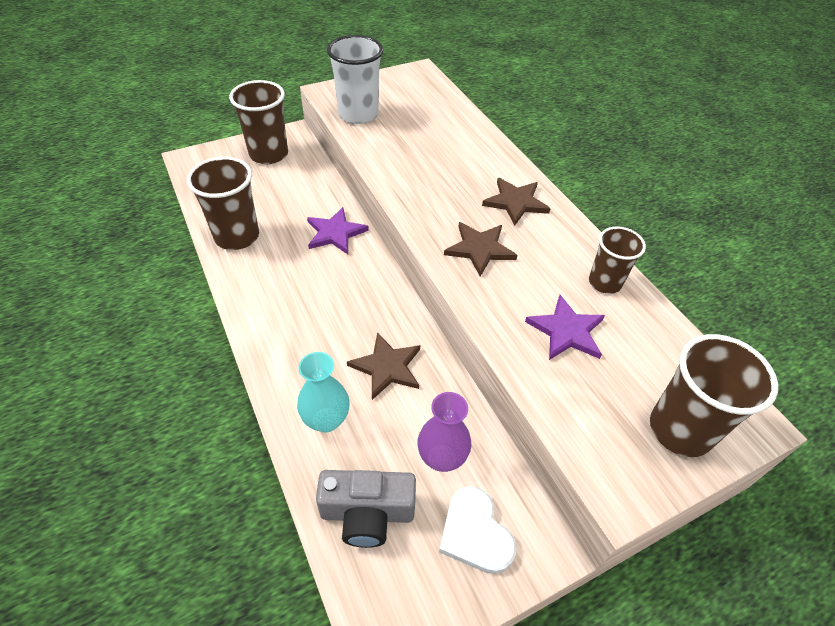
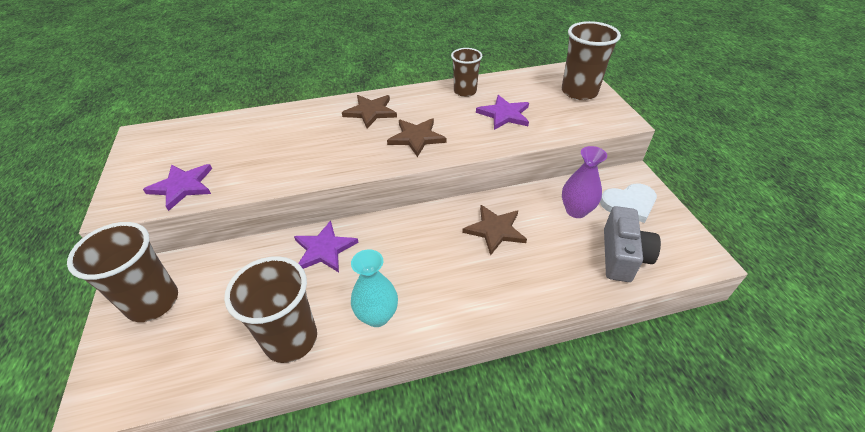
camera: 75 degrees left, 5 degrees down
turquoise vase [297,352,349,433] -> turquoise vase moved to [351,249,398,327]
white cup [327,35,383,124] -> purple star [143,164,212,211]

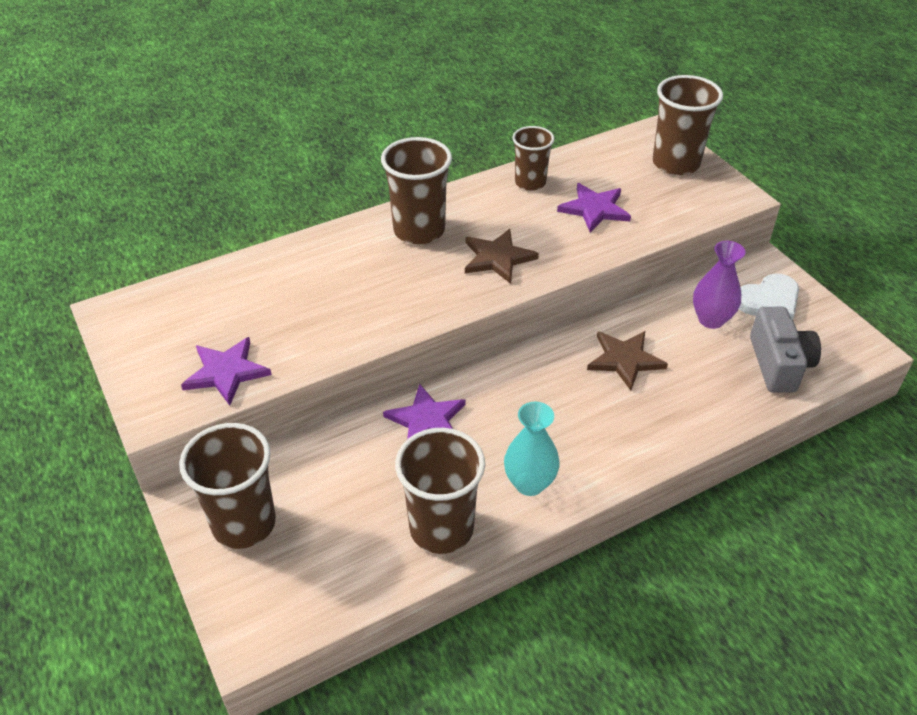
camera: 15 degrees left, 0 degrees up
brown star [342,95,397,129] -> brown cup [381,137,452,244]

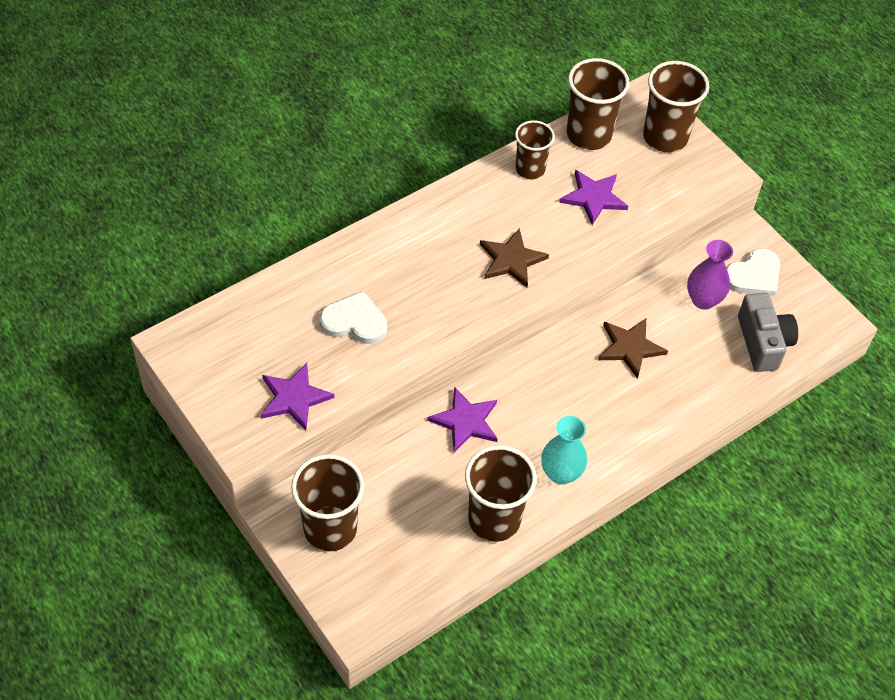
camera: 10 degrees left, 10 degrees up
brown cup [381,137,452,244] -> brown cup moved to [567,58,630,150]
none -> white heart [320,291,387,344]

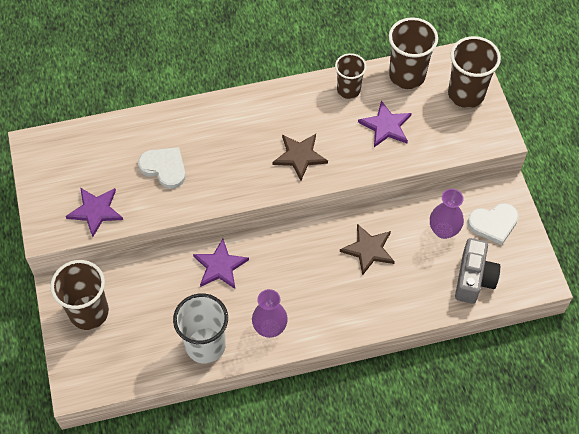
camera: 25 degrees right, 5 degrees up
brown cup [465,445,537,542] -> white cup [173,293,228,364]
turquoise vase [541,416,587,485] -> purple vase [252,289,288,338]

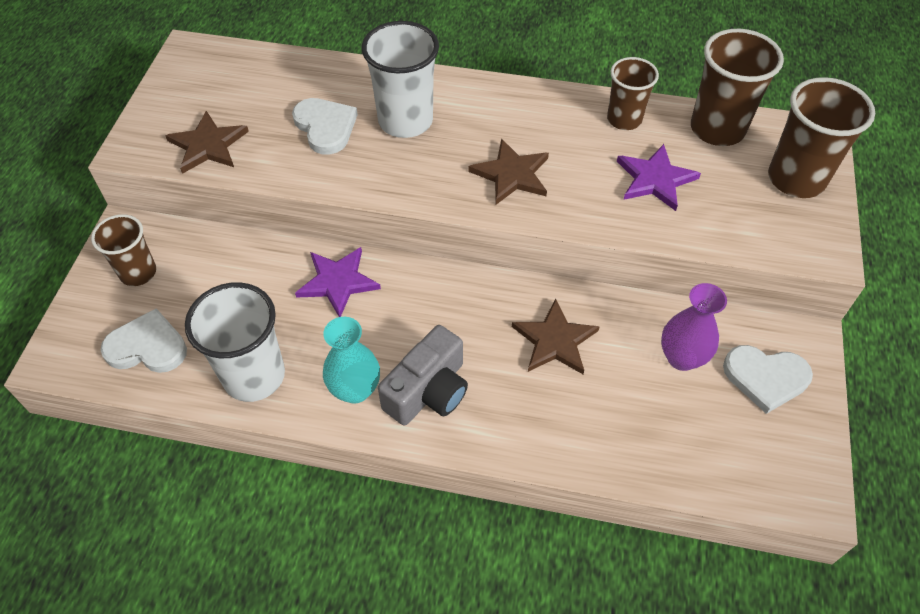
camera: 25 degrees right, 5 degrees down
brown cup [50,260,109,330] -> brown cup [91,214,156,286], size x0.64
purple star [66,188,123,237] -> brown star [165,111,249,174]
purple vase [252,289,288,338] -> turquoise vase [323,317,380,404]
grey camera [455,238,500,304] -> grey camera moved to [378,325,468,425]
none -> white heart [101,308,187,373]
none -> white cup [362,21,439,138]

